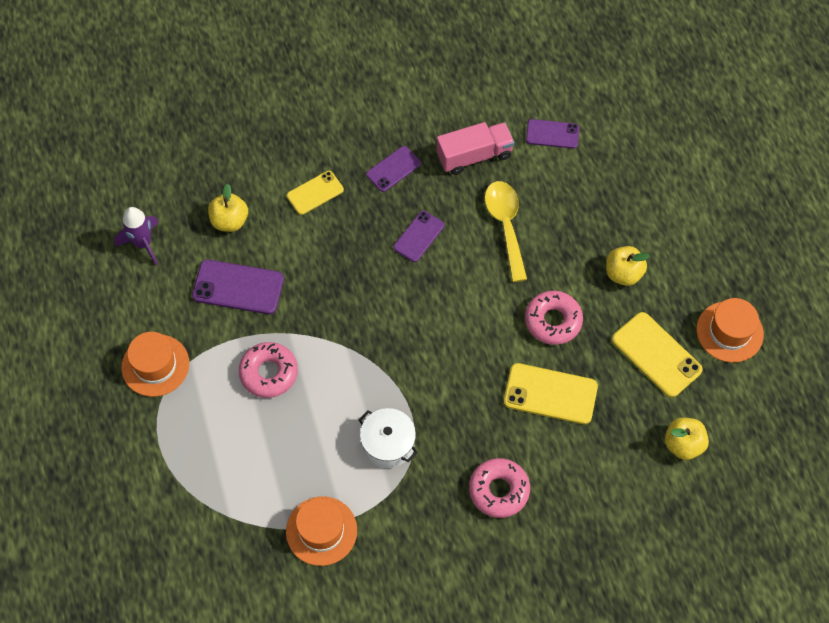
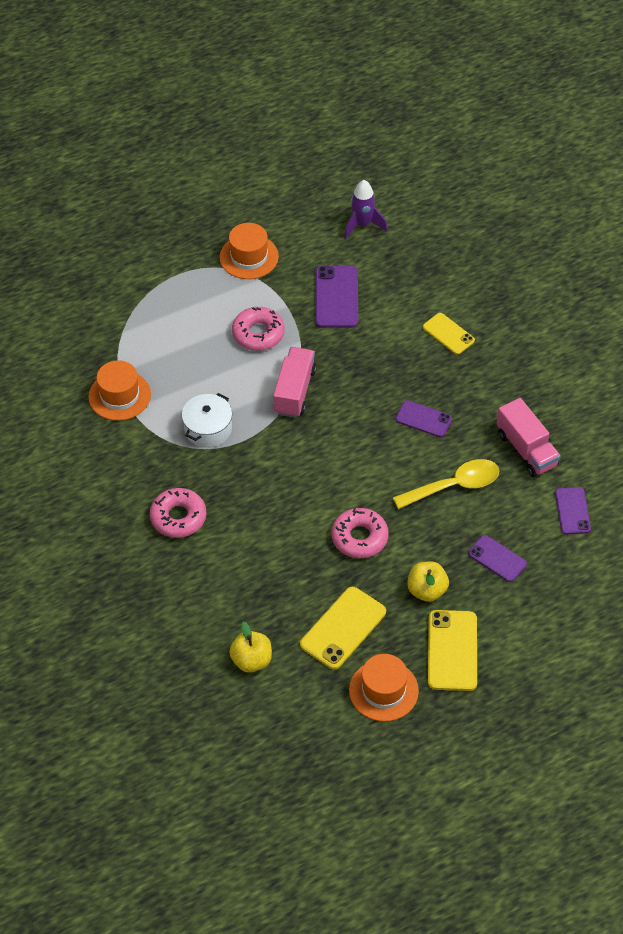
camera: 80 degrees right, 10 degrees down
yellow apple [208,184,248,232] -> none
purple phone [366,146,421,192] -> purple phone moved to [468,535,527,582]
yellow phone [504,363,598,424] -> yellow phone moved to [428,610,477,691]
none -> pink truck [273,347,317,418]

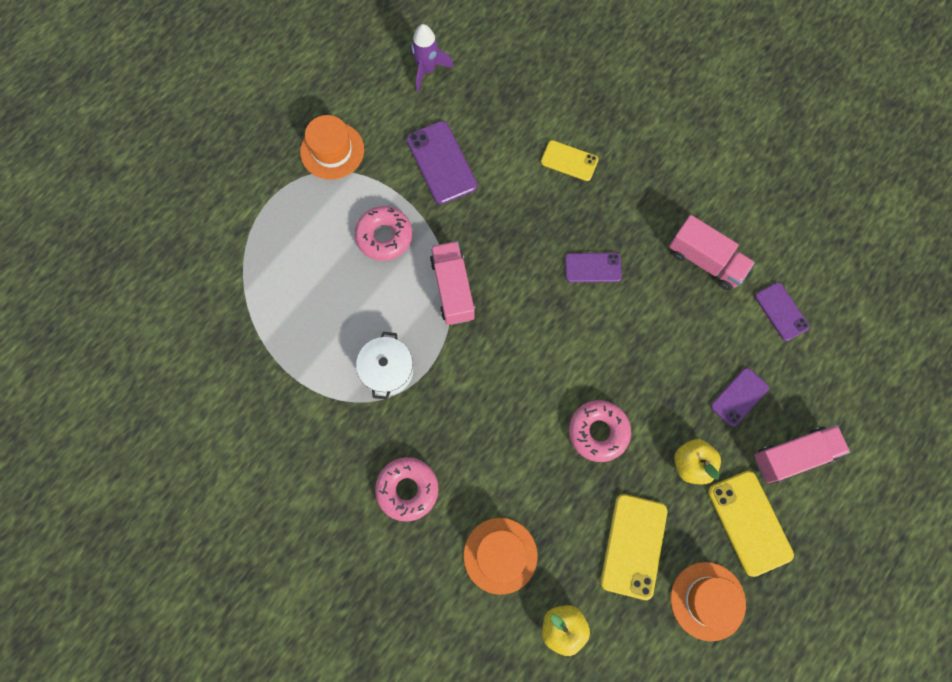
camera: 25 degrees left, 20 degrees up
orange hat [88,360,151,421] -> orange hat moved to [464,518,537,595]
yellow spoon [393,459,499,509] -> none
purple phone [468,535,527,582] -> purple phone turned 60 degrees counterclockwise [711,368,769,427]
none -> pink truck [754,425,850,483]

